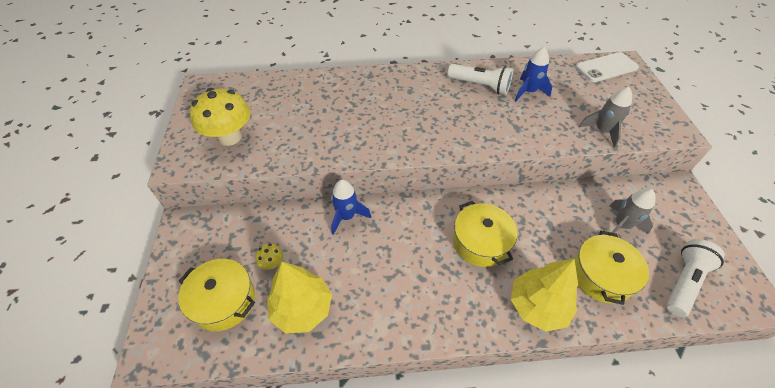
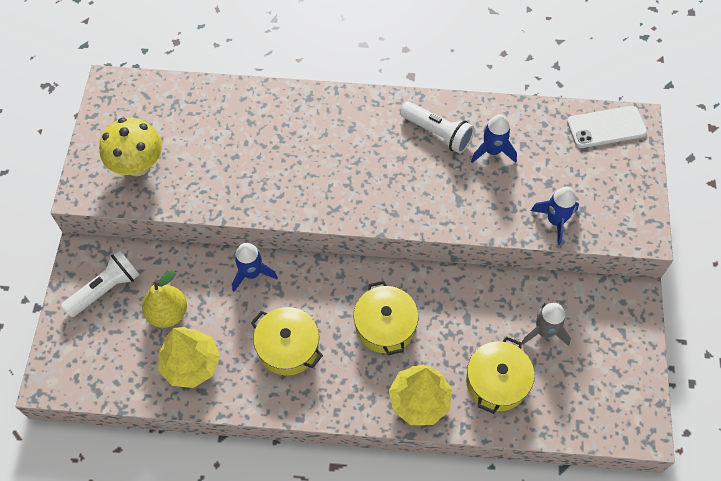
camera: 10 degrees right, 10 degrees up
yellow pot [178,259,255,331] -> yellow pot moved to [251,307,323,376]
yellow mushroom [255,244,283,270] -> yellow pear [142,271,187,328]
grey rocket [579,87,632,148] -> blue rocket [531,187,579,245]
white flashlight [666,239,725,317] -> white flashlight moved to [61,250,140,318]

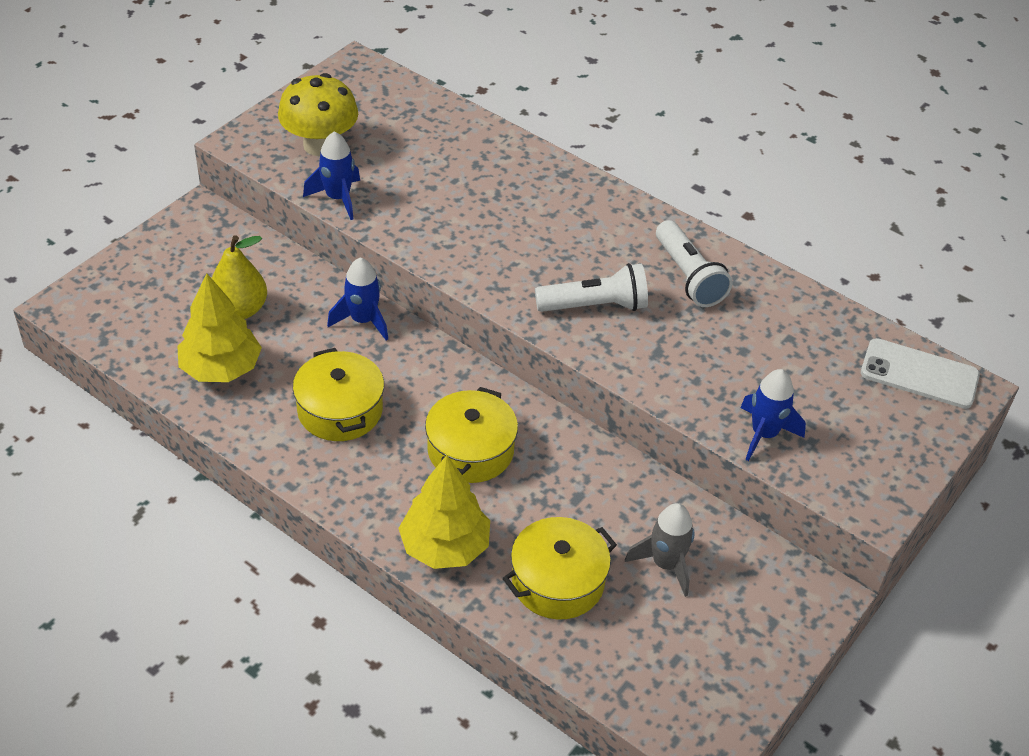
camera: 30 degrees right, 15 degrees down
white flashlight [61,250,140,318] -> white flashlight moved to [535,263,648,312]
blue rocket [471,114,517,163] -> blue rocket moved to [303,131,360,220]

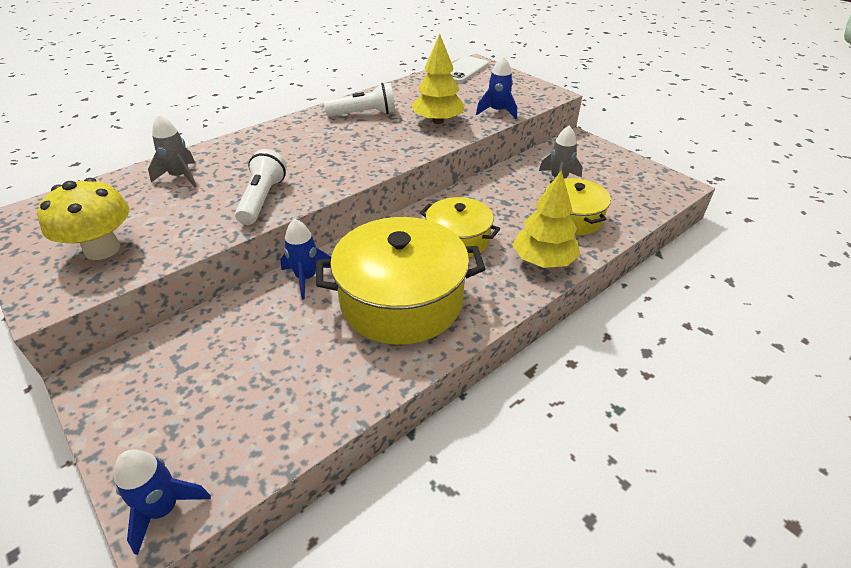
camera: 75 degrees left, 5 degrees down
yellow tree [177,273,262,382] -> yellow tree moved to [412,34,465,124]
yellow pear [212,235,267,319] -> none
yellow pot [293,348,384,441] -> yellow pot [316,217,485,345], size x1.73
blue rocket [303,131,360,220] -> blue rocket moved to [114,449,211,555]
white flashlight [535,263,648,312] -> white flashlight moved to [235,149,287,225]
none -> grey rocket [148,114,197,187]

